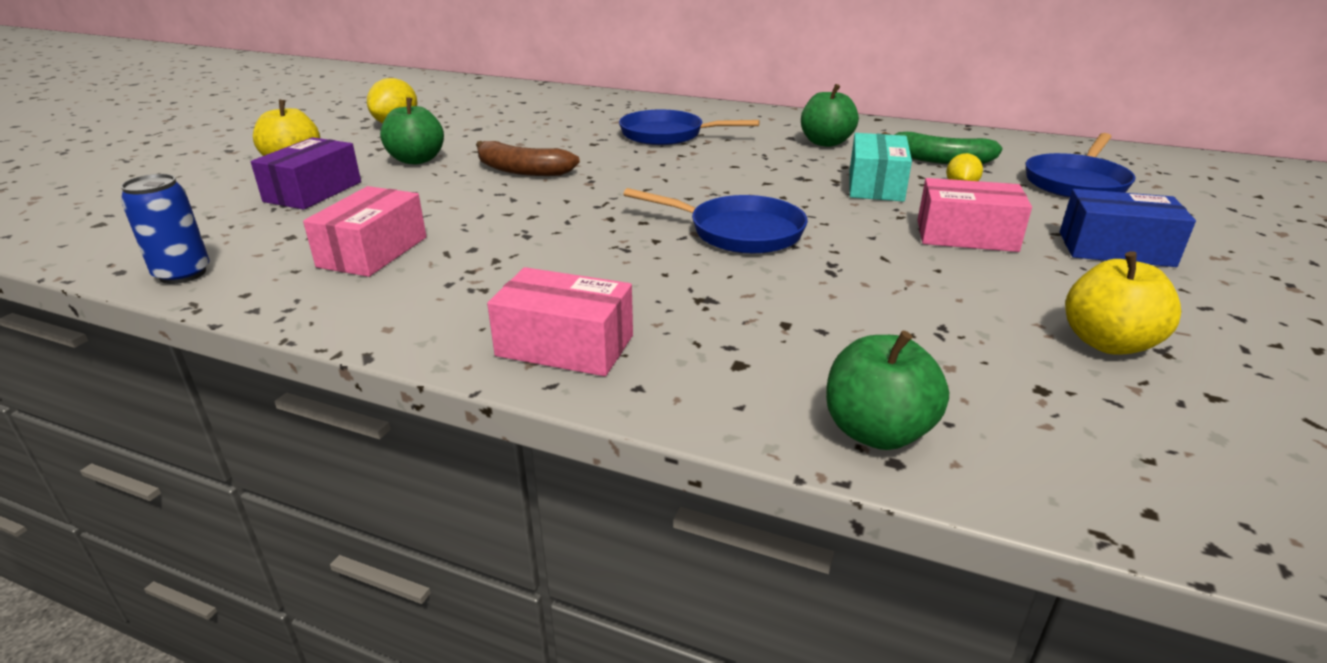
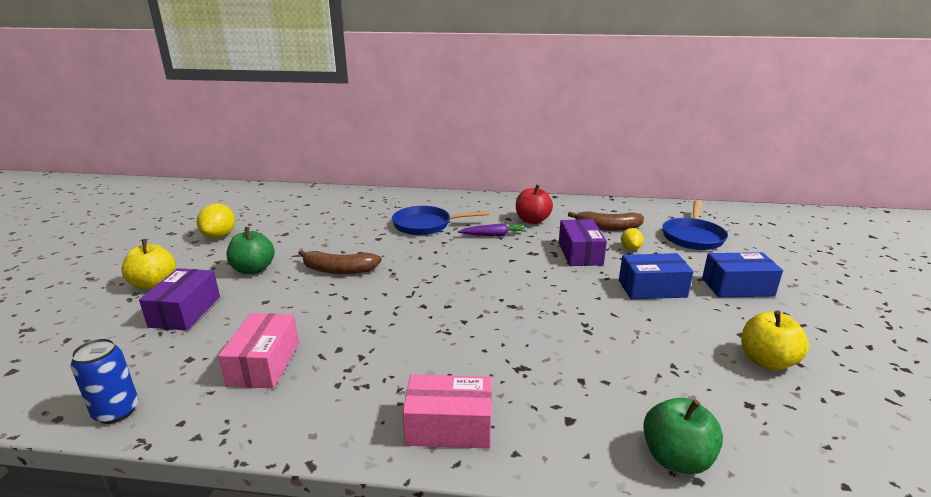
camera: 15 degrees left, 5 degrees down
blue pan [623,188,808,254] -> none
green apple [801,84,859,147] -> red apple [516,184,553,224]
turquoise box [850,133,912,202] -> purple box [559,219,607,266]
green banana [882,132,1003,165] -> brown banana [568,211,644,231]
pink box [918,178,1032,252] -> blue box [619,253,693,299]
none -> purple carrot [458,223,527,236]

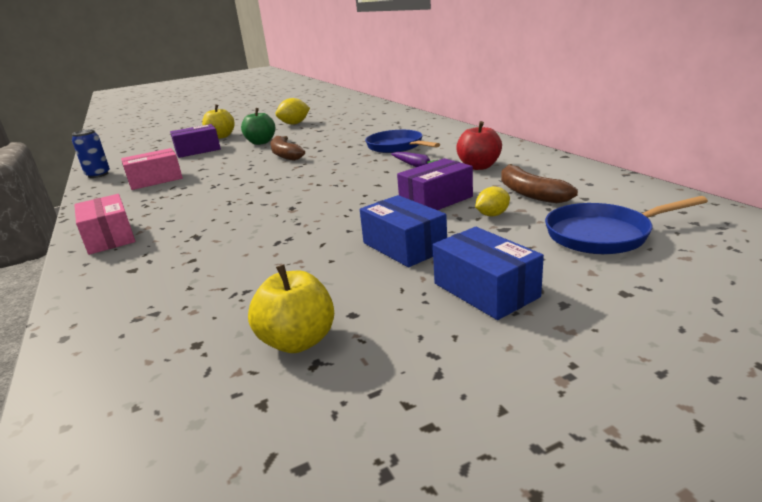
camera: 60 degrees right, 0 degrees up
green apple [643,398,723,474] -> none

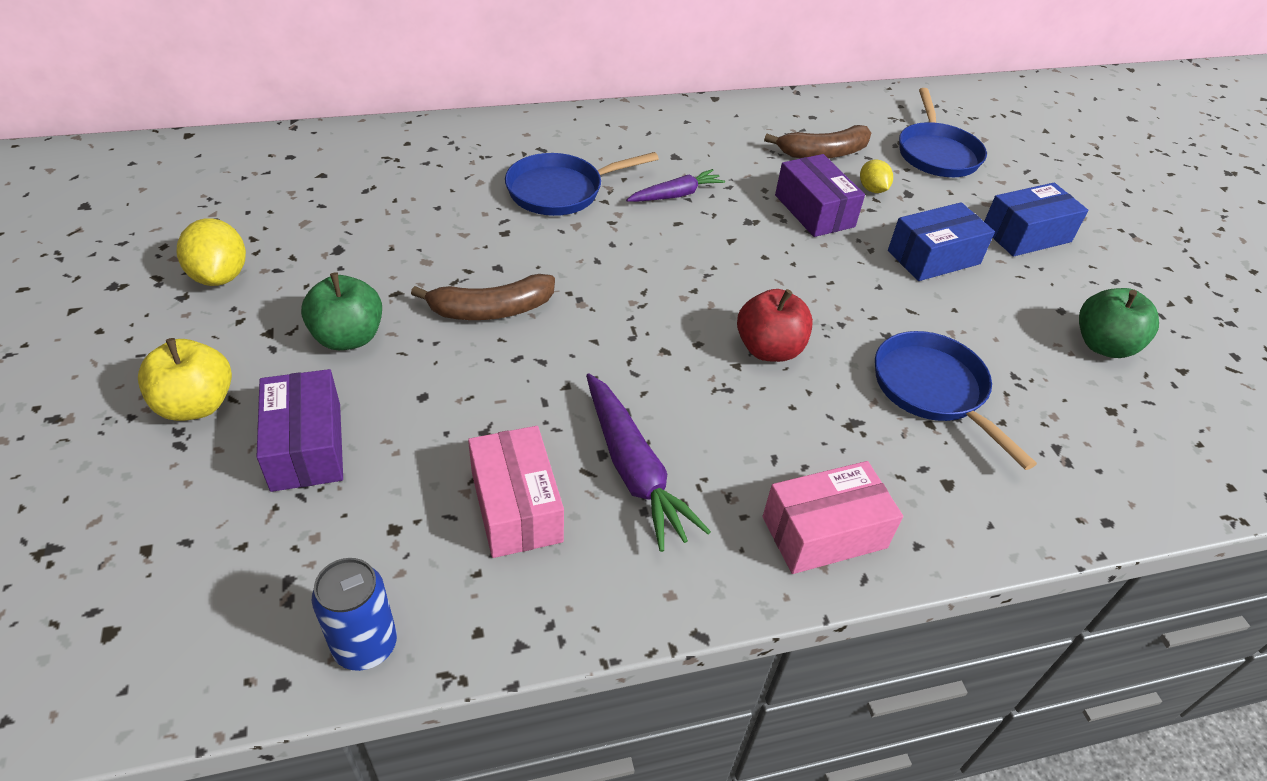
camera: 85 degrees left, 20 degrees up
yellow apple [248,264,334,353] -> green apple [1079,288,1159,358]
red apple [456,121,502,170] -> red apple moved to [737,289,813,362]
none -> purple carrot [586,373,711,552]
none -> blue pan [875,331,1037,470]

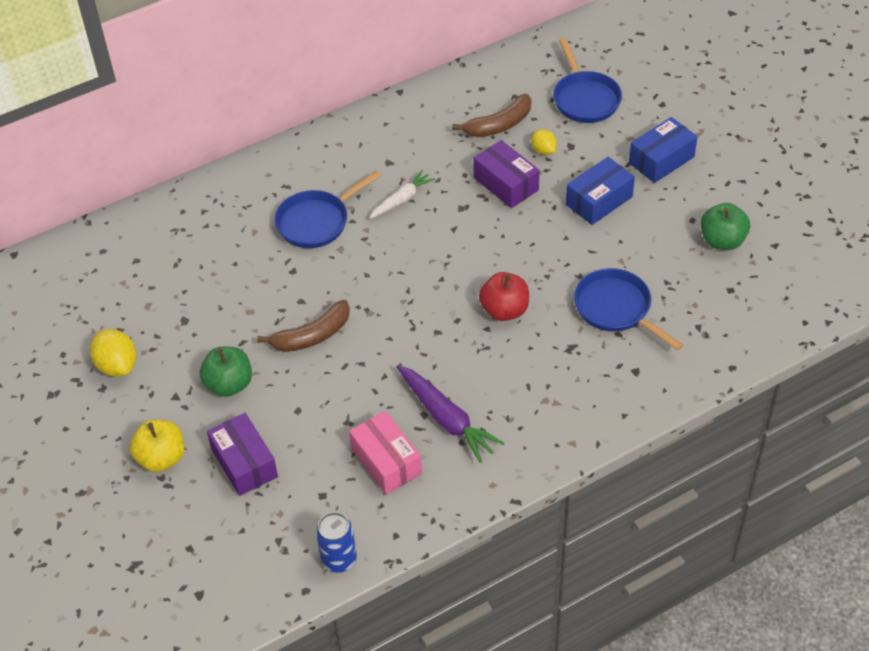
camera: 10 degrees left, 5 degrees up
purple carrot [626,169,725,202] -> white carrot [369,170,435,219]
pink box [762,461,903,574] -> none

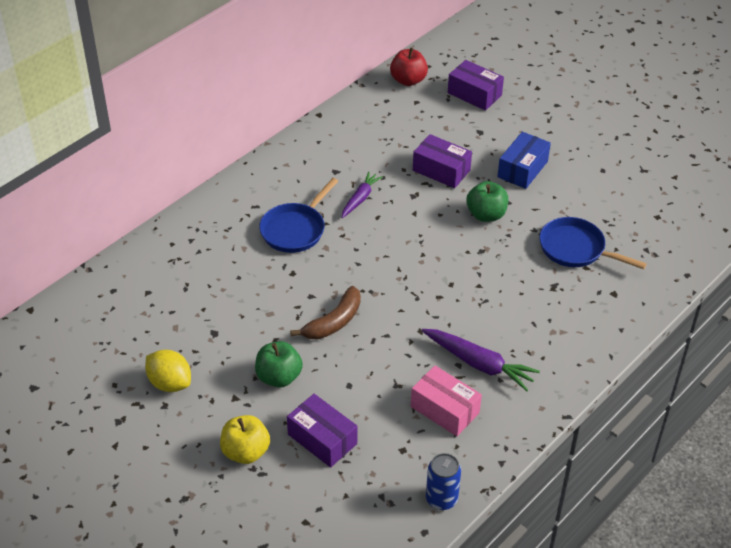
camera: 20 degrees left, 5 degrees down
white carrot [369,170,435,219] -> purple carrot [341,172,383,218]
brown banana [452,94,531,137] -> none
red apple [479,272,529,321] -> red apple moved to [390,47,428,86]
yellow lemon [531,129,557,155] -> none
blue pan [553,38,622,123] -> purple box [448,60,504,111]
blue box [629,117,698,183] -> none
green apple [700,203,750,250] -> green apple moved to [466,181,508,222]

